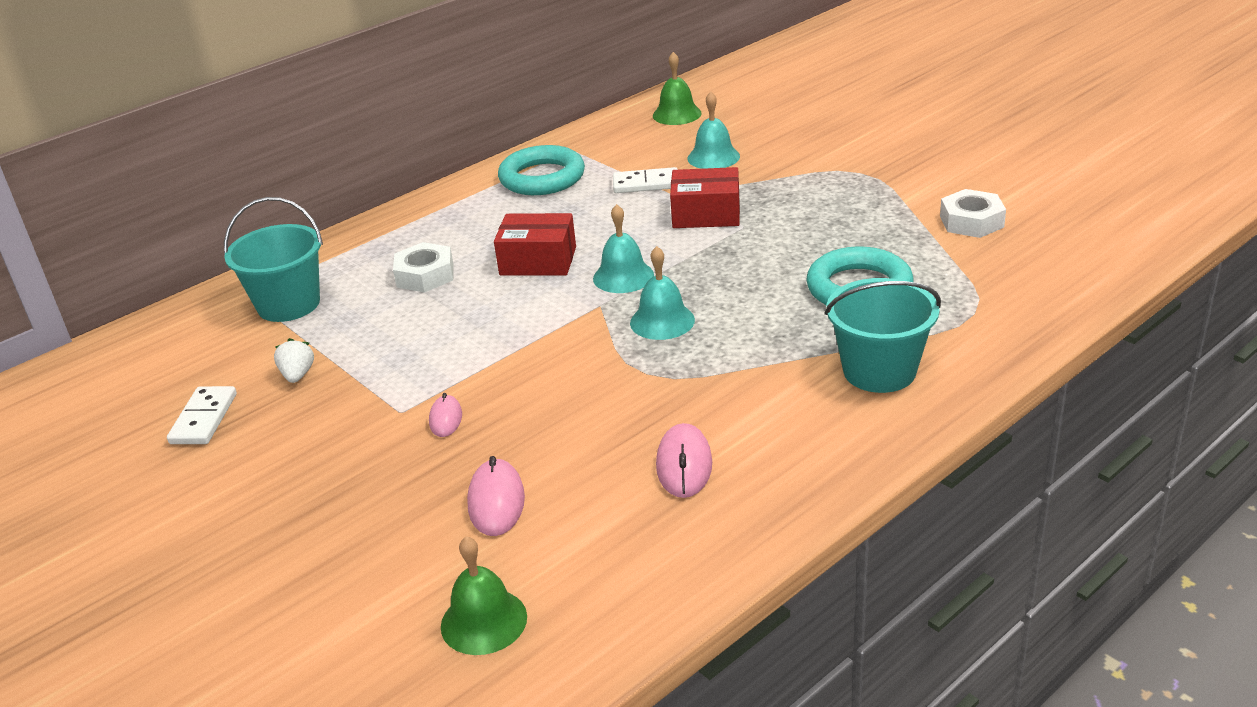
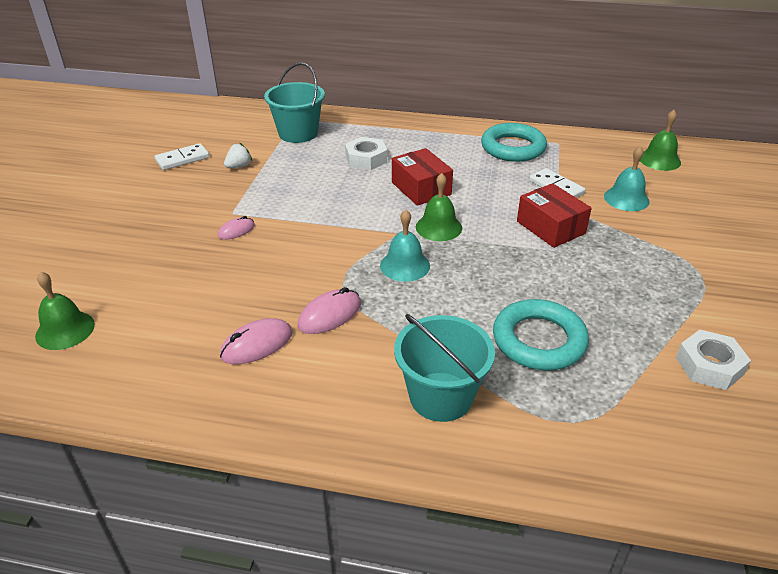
camera: 50 degrees right, 5 degrees up
pink mouse [467,456,525,536] -> pink mouse moved to [298,287,361,334]
turquoise bell [593,204,654,293] -> green bell [416,173,462,241]

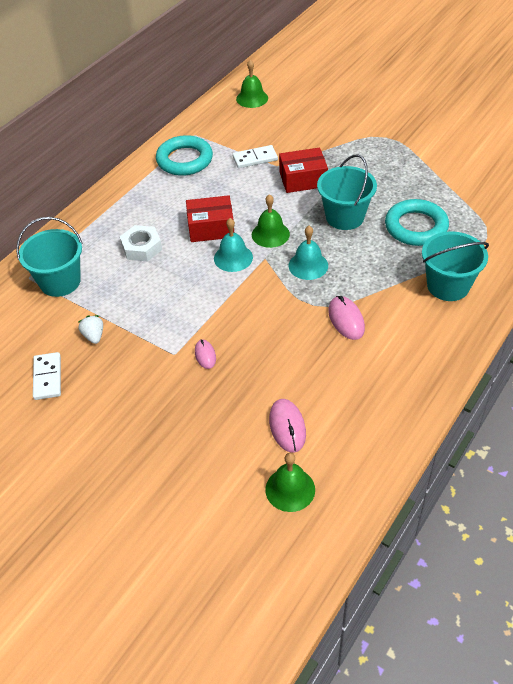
camera: 65 degrees left, 10 degrees up
pink mouse [220,318,293,364] -> pink mouse moved to [269,399,306,453]
turquoise bell [604,146,650,211] -> turquoise bell moved to [214,218,253,272]
white nut [676,330,751,390] -> none
none -> turquoise bucket [317,155,377,230]

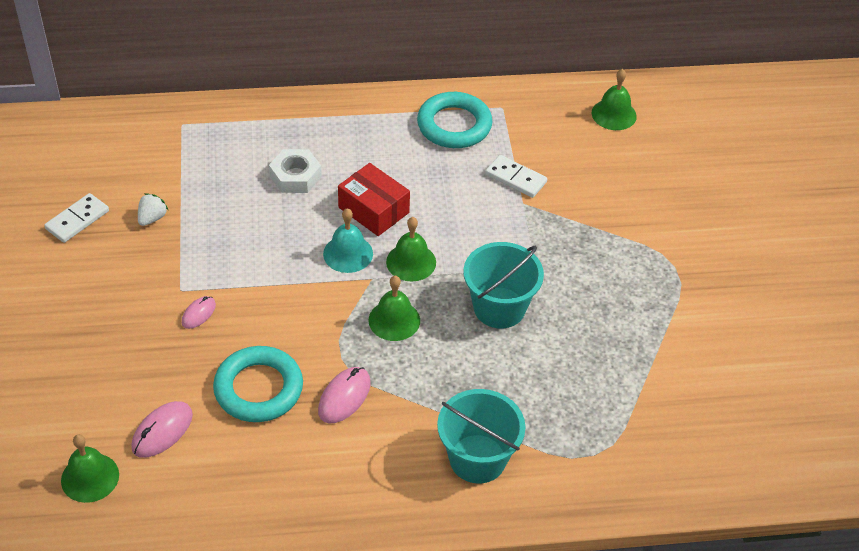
camera: 45 degrees right, 0 degrees up
turquoise bucket [16,217,83,297] -> none
red box [279,148,328,193] -> none
turquoise bell [289,226,328,280] -> green bell [368,276,420,341]
turquoise ring [385,199,449,246] -> turquoise ring moved to [213,346,303,422]

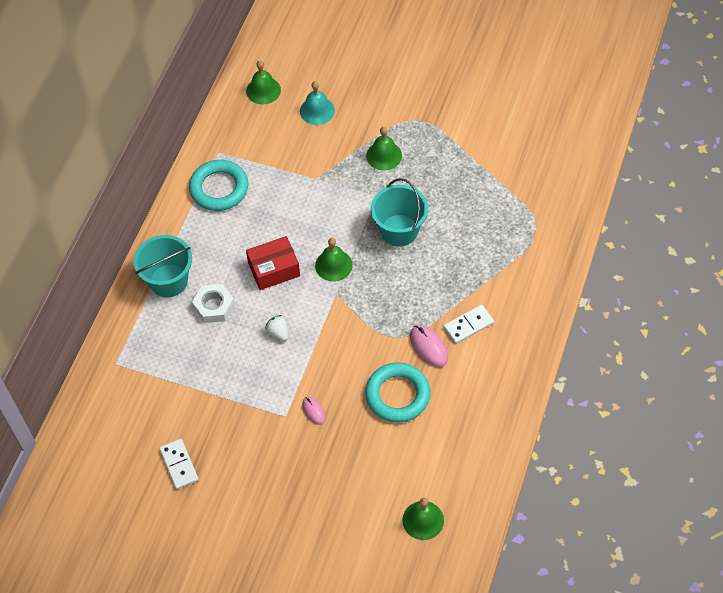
camera: 60 degrees left, 10 degrees up
pink mouse [131,401,193,458] -> none
white strawberry [138,193,168,226] -> white strawberry moved to [265,315,288,341]
turquoise bell [323,208,373,273] -> turquoise bell moved to [300,81,335,125]
green bell [368,276,420,341] -> green bell moved to [366,127,402,170]
turquoise bucket [437,389,525,484] -> turquoise bucket moved to [134,235,192,297]
white domino [485,155,547,198] -> white domino moved to [443,305,494,344]

